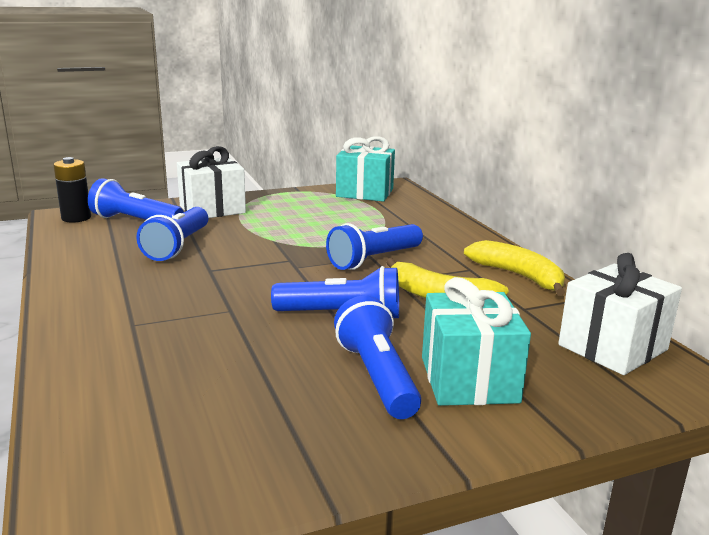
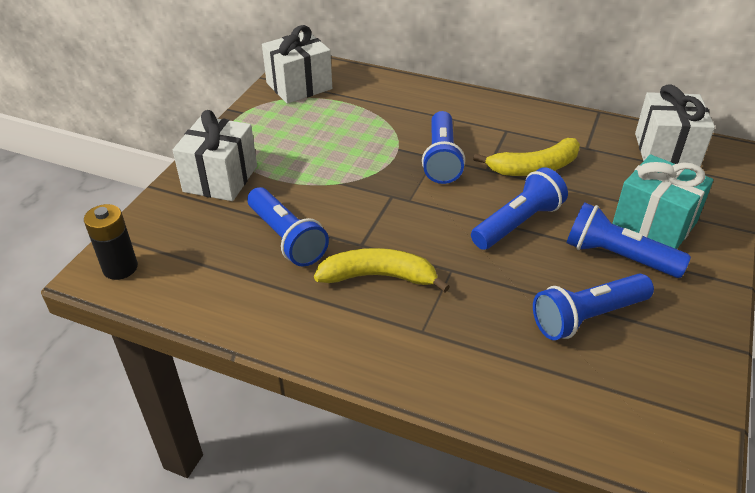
camera: 45 degrees left, 20 degrees up
blue flashlight [88,178,184,220] -> blue flashlight moved to [533,274,654,340]
turquoise gift [336,136,395,202] -> white gift [262,25,332,104]
yellow banana [464,240,565,296] -> yellow banana moved to [314,248,450,292]

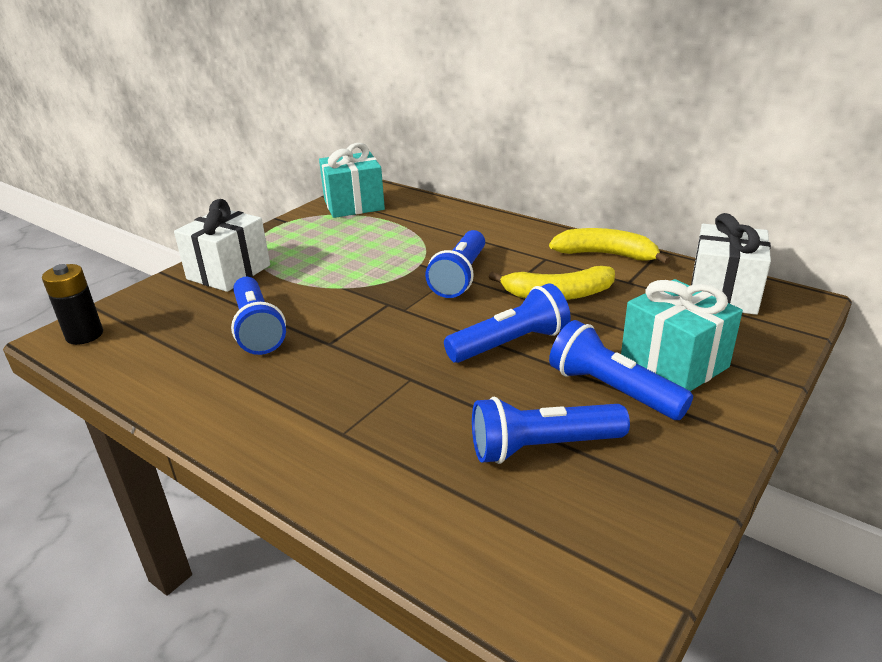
camera: 15 degrees right, 10 degrees down
white gift [262,25,332,104] -> turquoise gift [319,143,385,218]
yellow banana [314,248,450,292] -> yellow banana moved to [549,228,671,265]

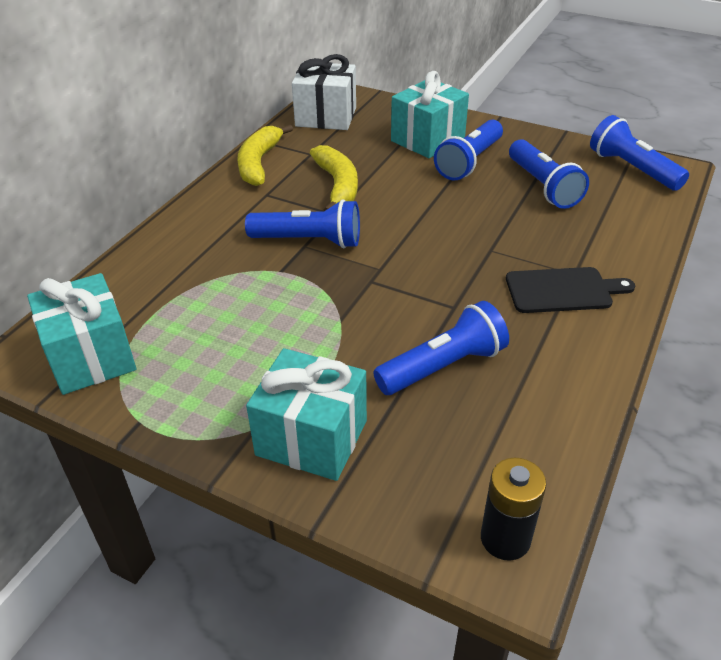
camera: 100 degrees left, 10 degrees up
white gift [174,199,270,292] -> turquoise gift [246,348,367,481]
blue flashlight [444,283,571,363] -> blue flashlight moved to [590,115,689,191]
none -> black cutting board [506,267,635,313]

